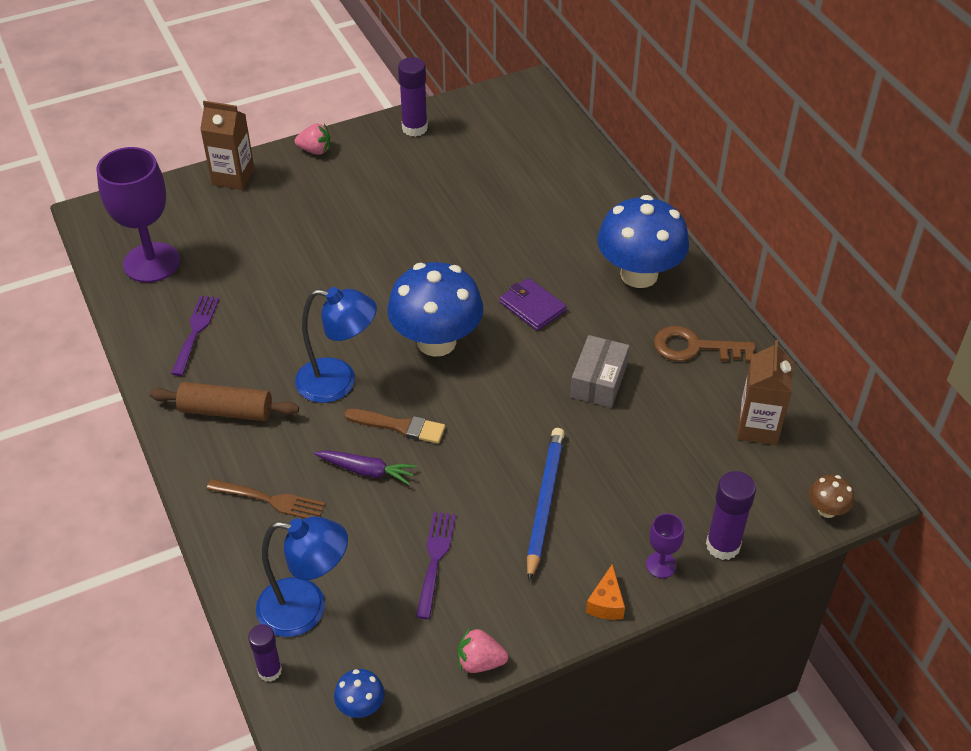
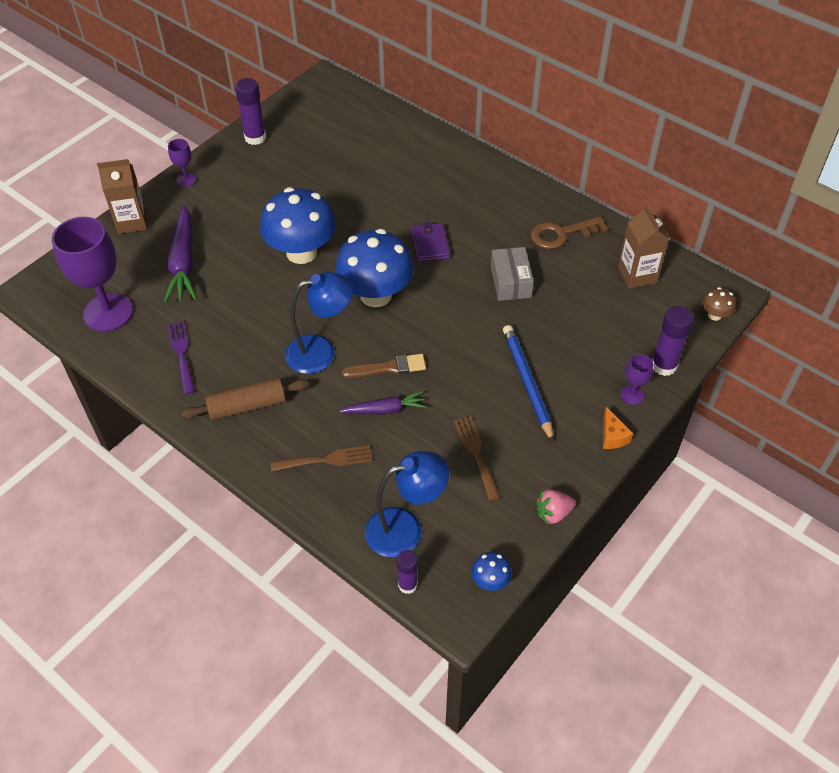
camera: 25 degrees left, 5 degrees up
pink strawberry [295,123,330,155] -> purple goblet [168,139,196,187]
purple fork [416,512,456,619] -> brown fork [454,416,500,501]
purple wallet [499,278,567,331] -> purple wallet turned 60 degrees clockwise [411,222,450,262]
blue mushroom [597,195,689,288] -> blue mushroom moved to [260,187,336,264]
none -> purple carrot [164,205,197,303]

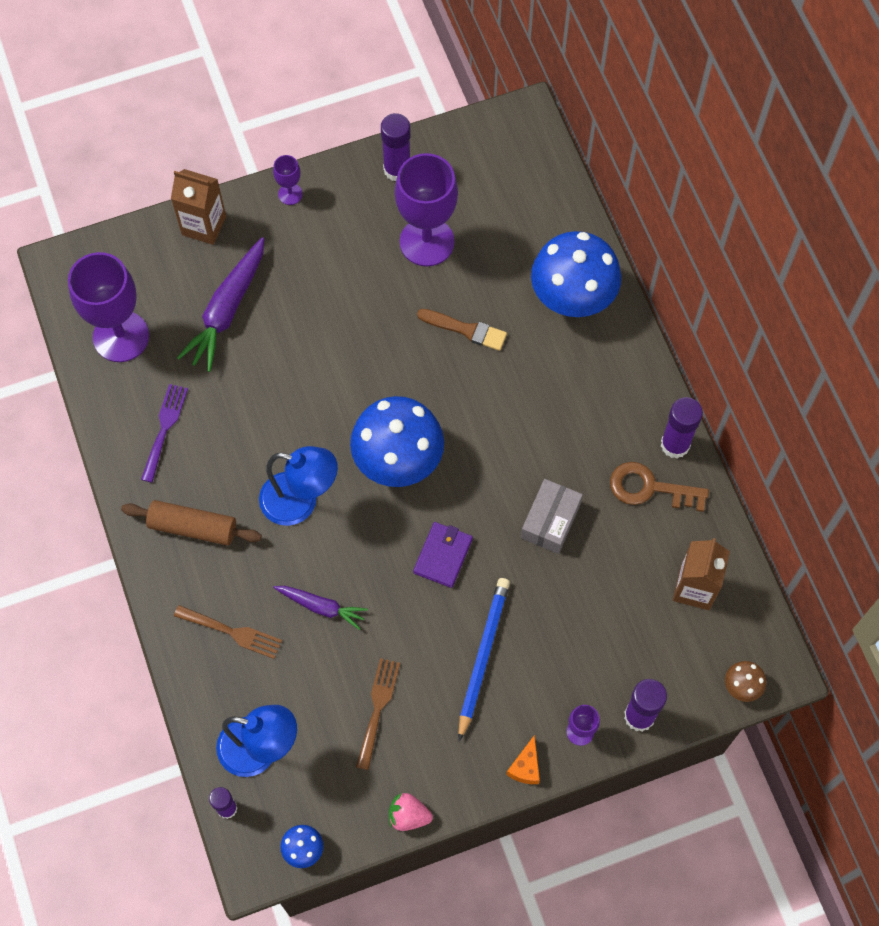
camera: 30 degrees right, 15 degrees up
blue mushroom [260,187,336,264] -> blue mushroom moved to [531,231,621,317]
brown brush [342,354,426,378] -> brown brush moved to [417,309,507,351]
purple wallet [411,222,450,262] -> purple wallet moved to [413,522,473,588]
none -> purple goblet [395,153,458,266]
none -> purple glue stick [661,397,703,458]

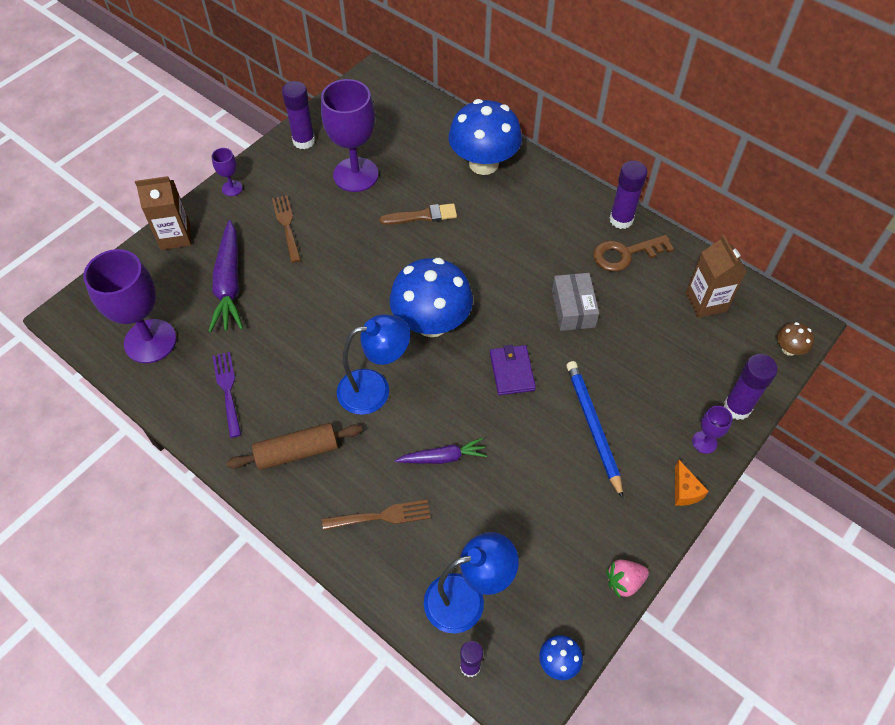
camera: 30 degrees left, 10 degrees down
brown fork [356,658,400,770] -> brown fork moved to [272,195,301,263]

